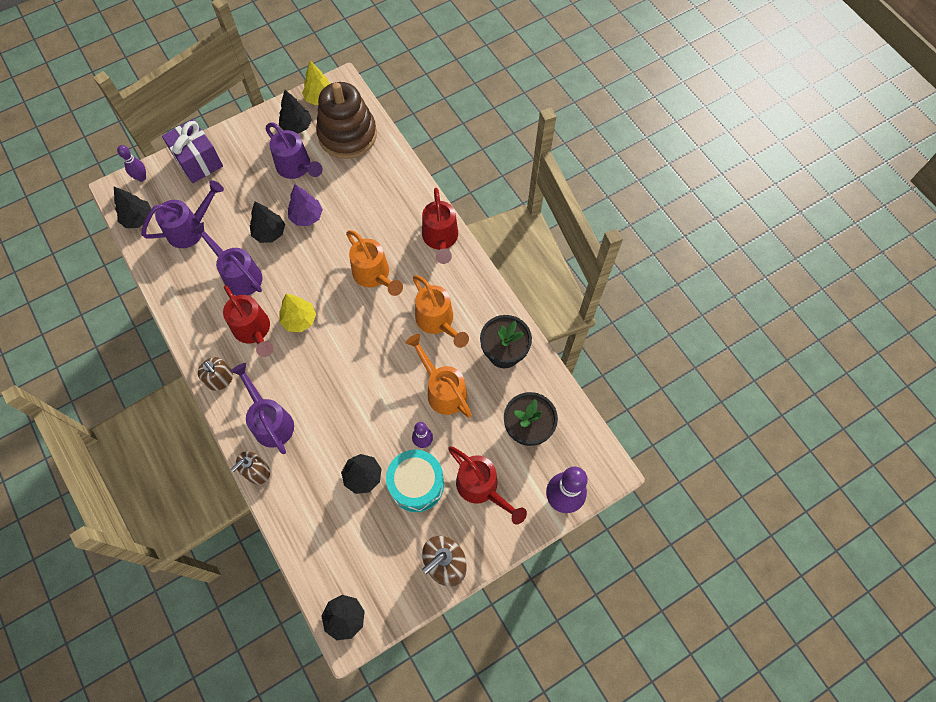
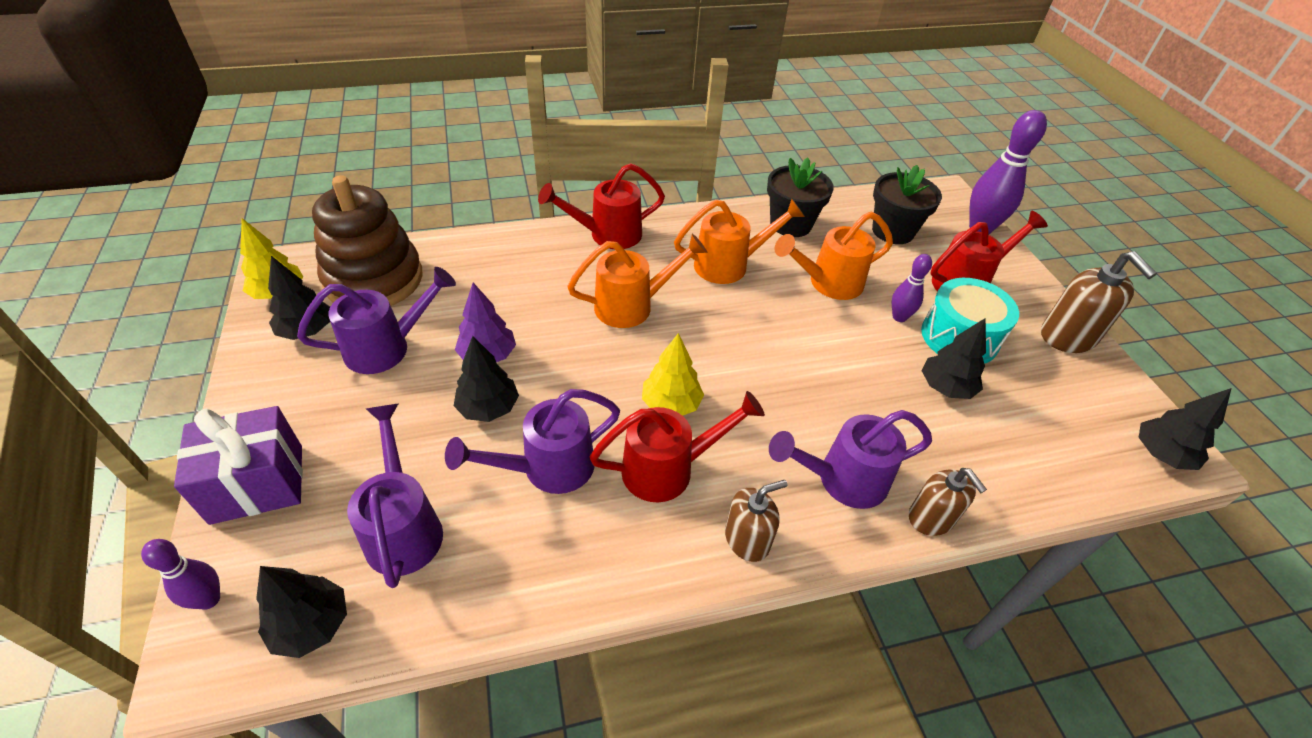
camera: 75 degrees left, 20 degrees down
red watering can [422,188,458,264] -> red watering can turned 150 degrees clockwise [538,163,665,249]

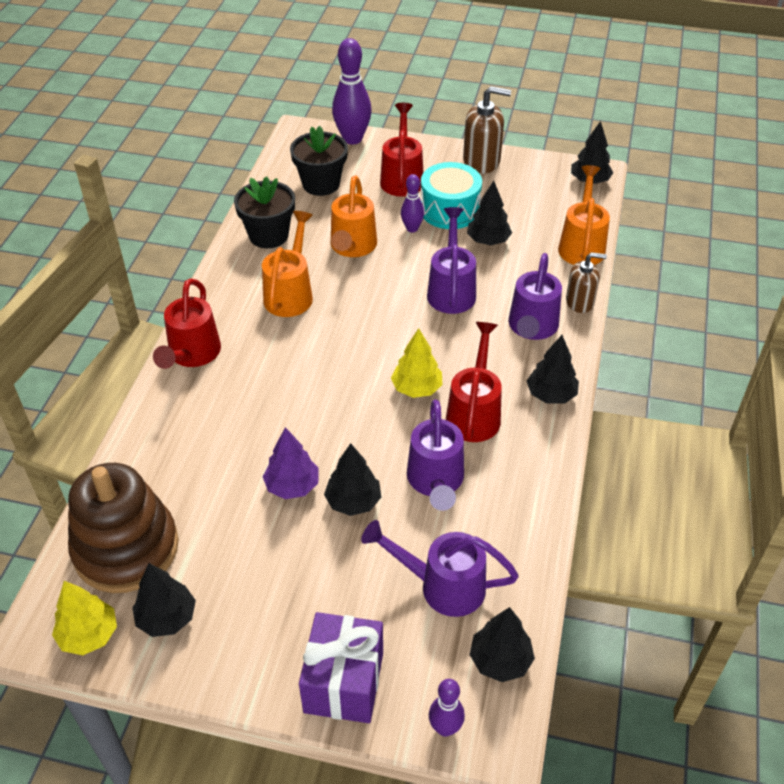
camera: 60 degrees left, 0 degrees up
purple watering can [297,267,456,374] -> purple watering can moved to [427,207,476,314]
orange watering can [567,234,707,328] -> orange watering can moved to [558,165,610,265]
brown soap dispenser [725,480,787,562] -> black tree [527,335,579,404]

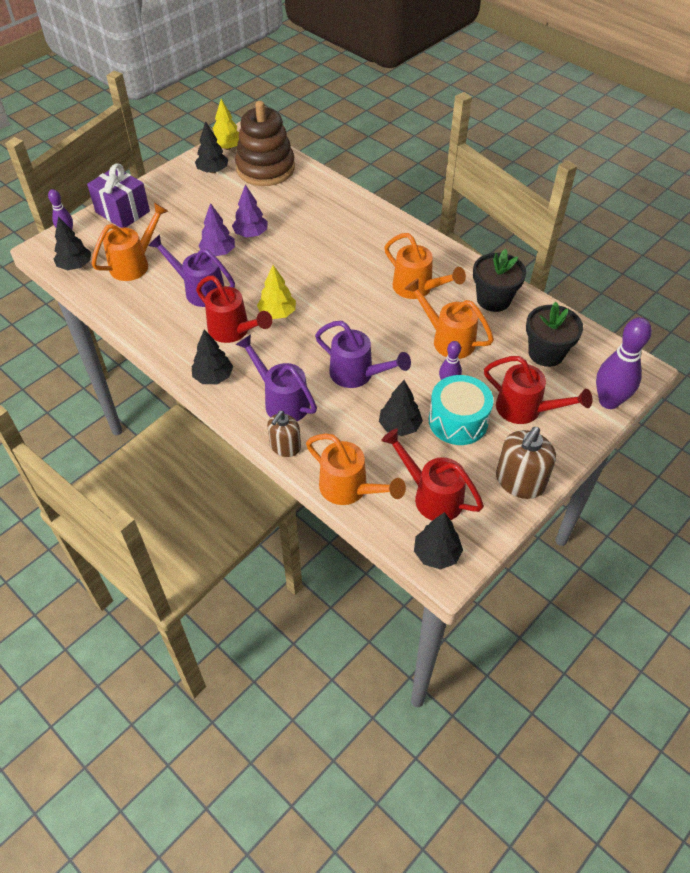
camera: 120 degrees right, 5 degrees up
red watering can [153,278,221,369] -> red watering can moved to [381,429,484,521]
black tree [324,443,381,516] -> purple tree [198,203,235,256]
purple watering can [361,520,519,617] -> orange watering can [91,203,168,281]

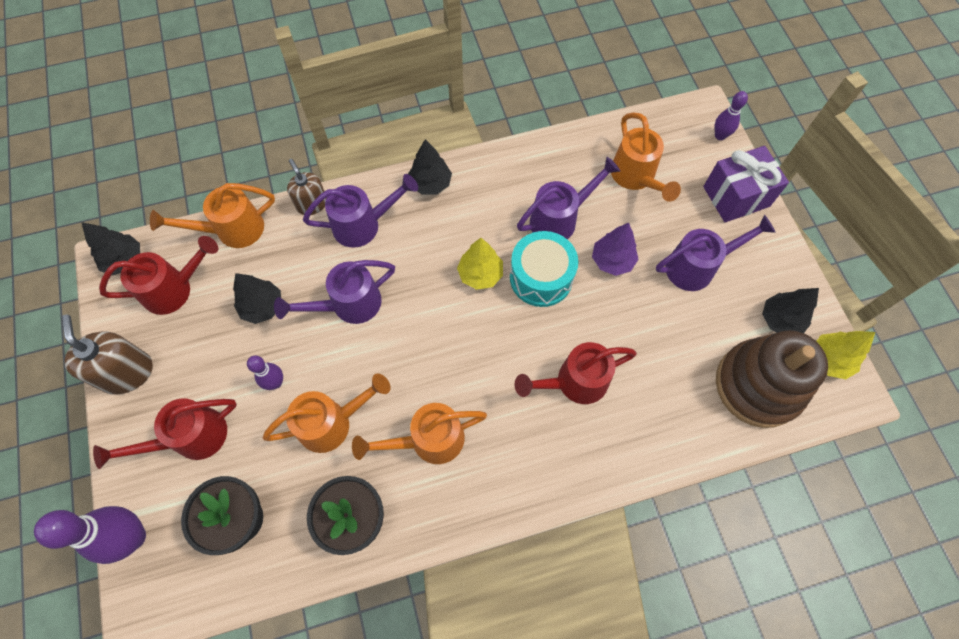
camera: 120 degrees right, 15 degrees up
black tree [54,216,91,270] -> none
red watering can [196,276,272,343] -> red watering can moved to [514,342,637,404]
purple tree [232,184,268,237] -> none
turquoise drum [429,375,493,445] -> turquoise drum moved to [510,231,578,307]
none -> purple watering can [656,215,776,291]

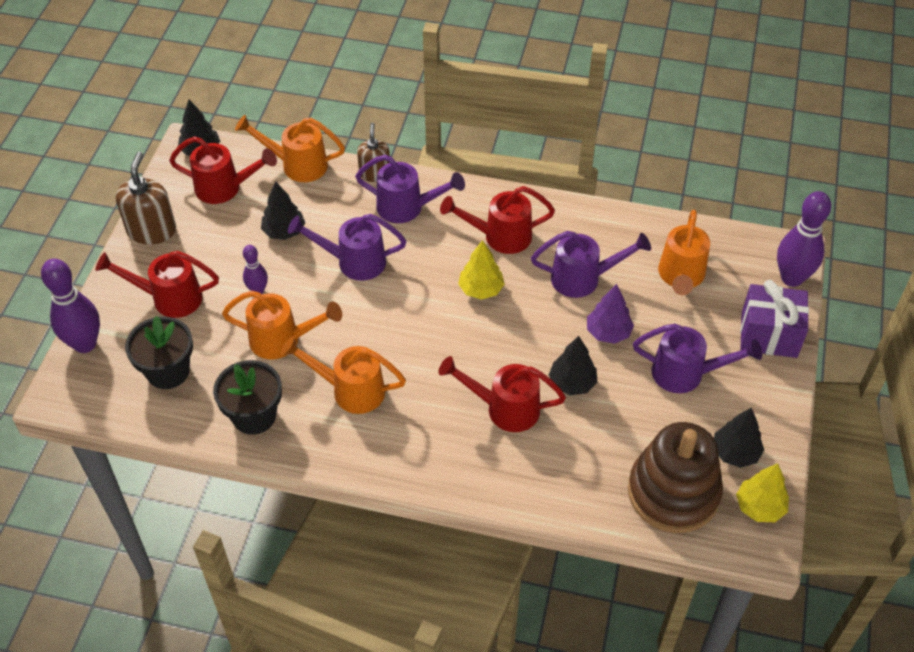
camera: 30 degrees right, 15 degrees down
black tree [408,139,452,195] -> black tree moved to [549,336,597,396]
turquoise drum [510,231,578,307] -> none
purple bowling pin [715,91,748,140] -> purple bowling pin [777,191,831,287], size x1.82
none -> red watering can [440,186,555,254]

